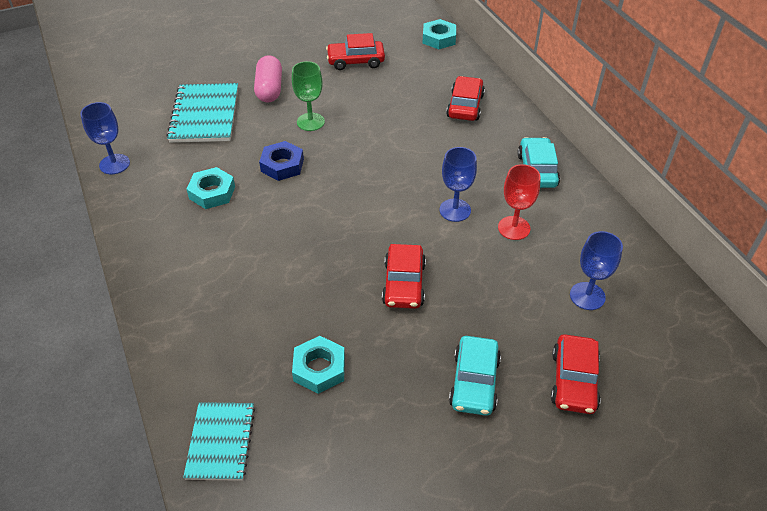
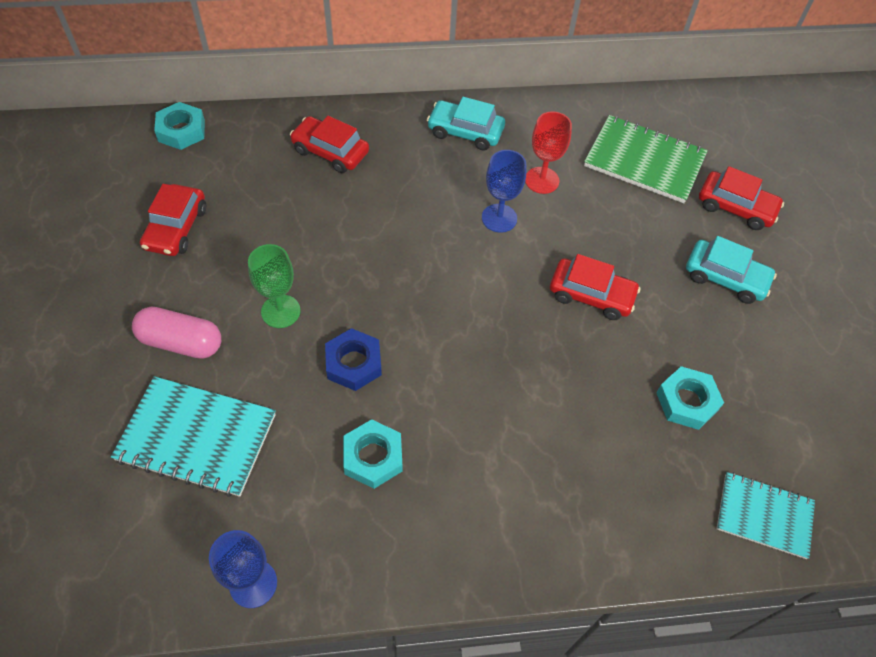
camera: 75 degrees left, 10 degrees up
blue goblet [570,231,623,310] -> green notebook [584,115,708,203]

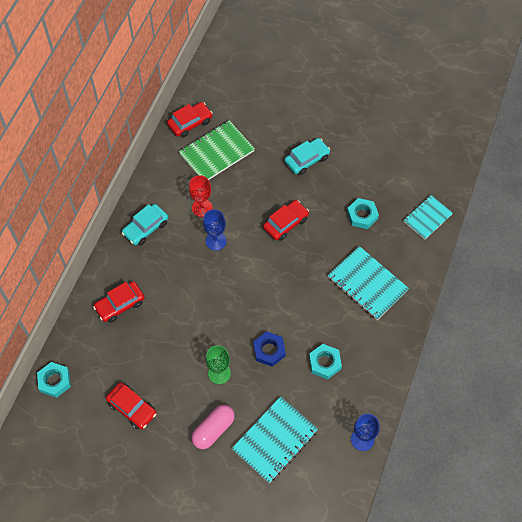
camera: 60 degrees left, 5 degrees up
red car [699,166,784,230] -> red car moved to [167,102,213,138]
none -> turquoise notebook [328,246,409,320]

